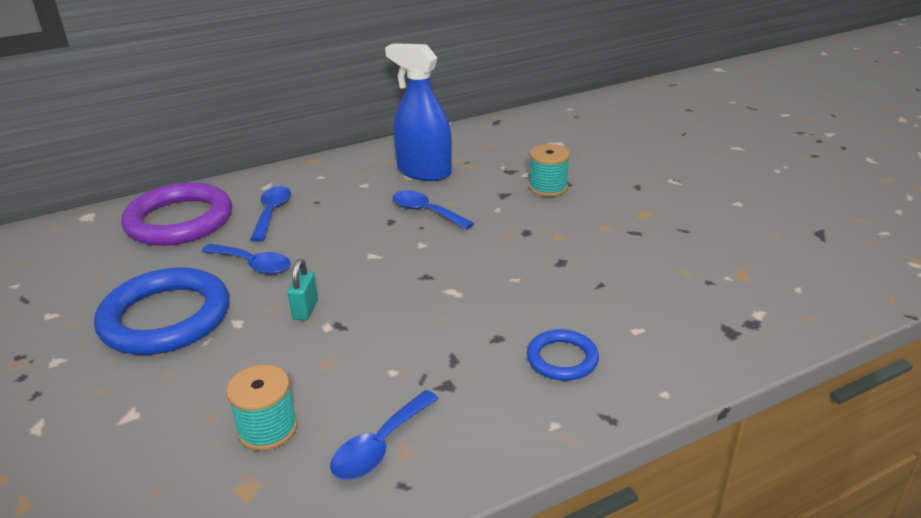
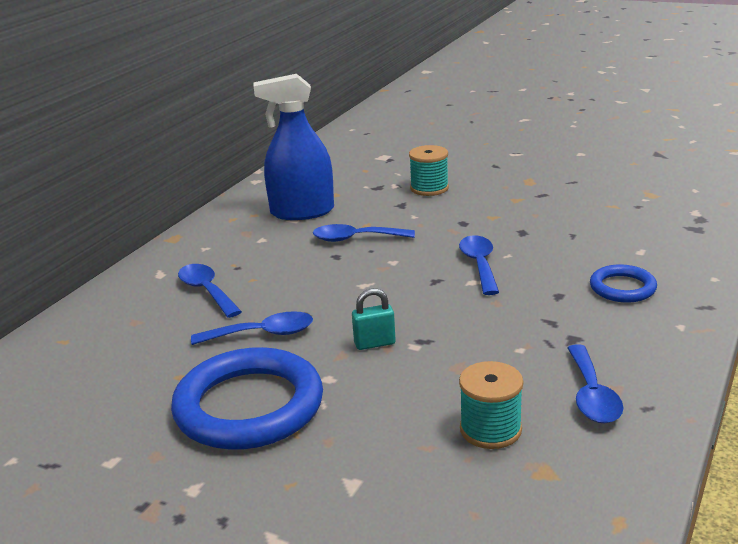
camera: 35 degrees left, 5 degrees down
purple ring [121,182,232,246] -> none
turquoise padlock [288,259,318,321] -> turquoise padlock turned 75 degrees counterclockwise [352,288,396,350]
none -> blue spoon [459,235,499,295]

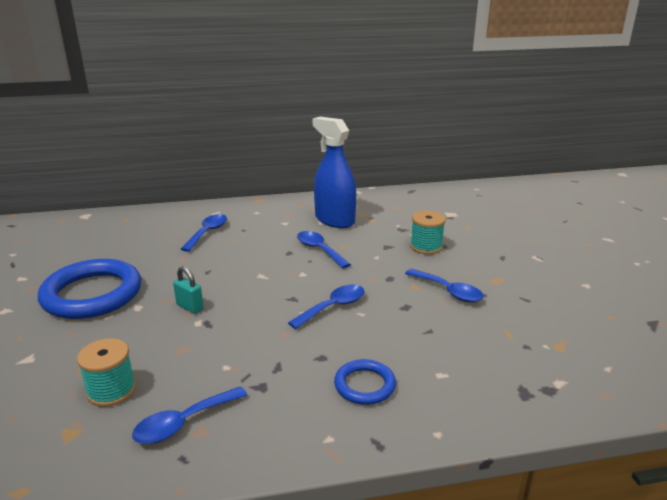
camera: 50 degrees right, 0 degrees up
blue spoon [191,311,313,345] -> blue spoon moved to [405,269,484,302]

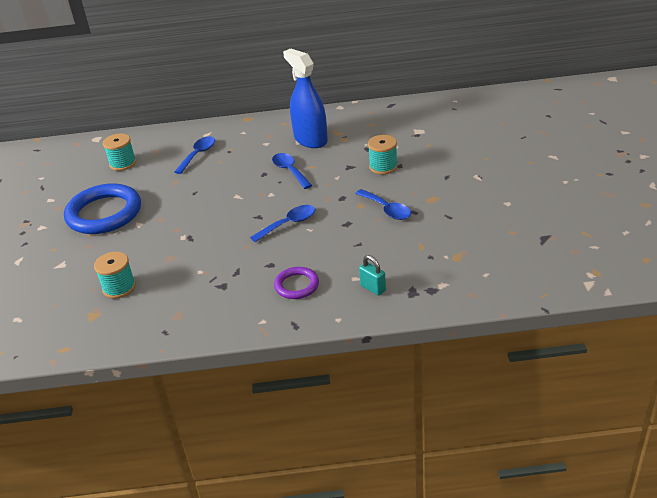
camera: 10 degrees right, 10 degrees up
blue spoon [132,386,247,444] -> none
turquoise padlock [173,266,204,314] -> turquoise padlock moved to [359,255,386,296]
blue ring [334,359,396,405] -> purple ring [274,267,319,299]
none -> turquoise spool [103,133,136,171]

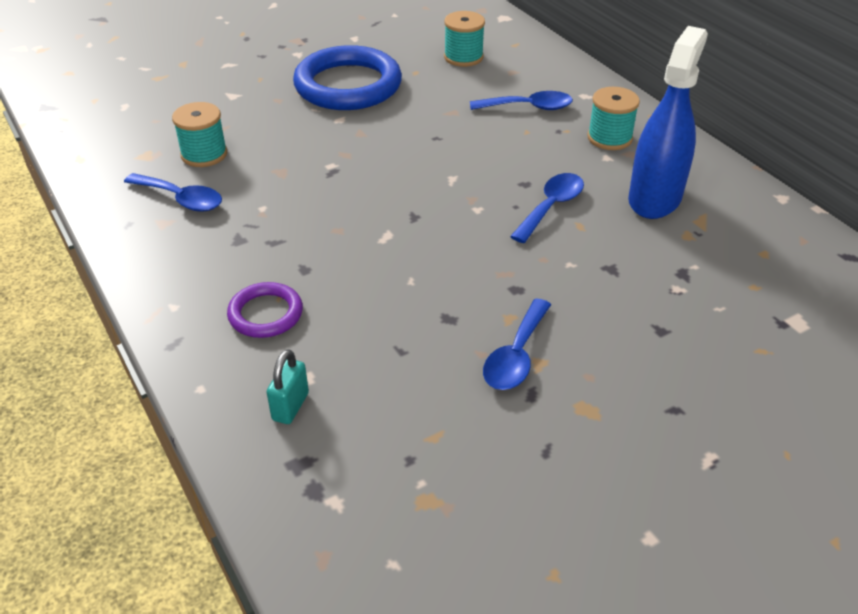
camera: 60 degrees right, 5 degrees up
blue spoon [250,205,315,242] -> blue spoon moved to [124,173,222,212]
turquoise spool [368,135,398,174] -> turquoise spool moved to [587,87,640,150]

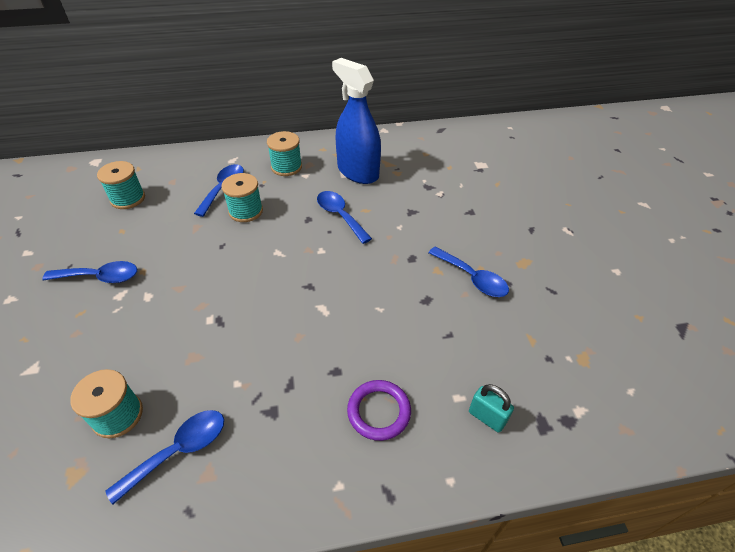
camera: 70 degrees left, 5 degrees up
blue ring [293,45,402,110] -> blue spoon [42,261,137,283]
none -> turquoise spool [222,173,263,222]

